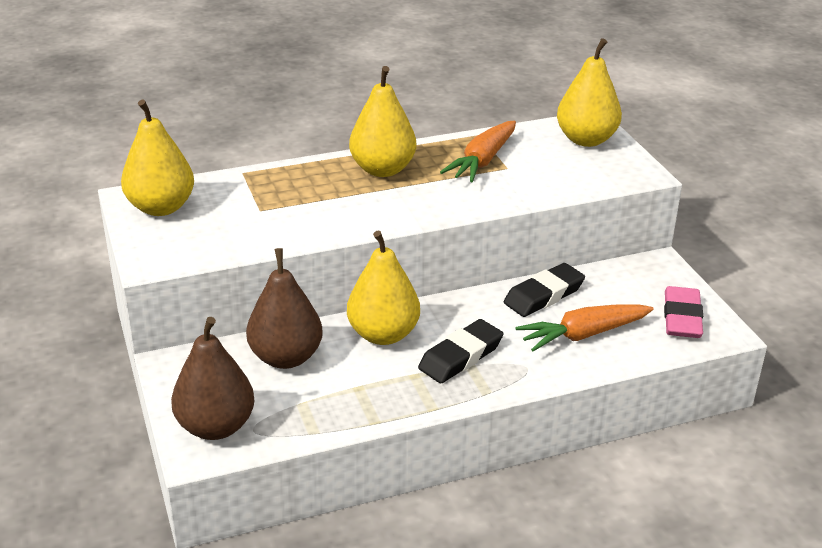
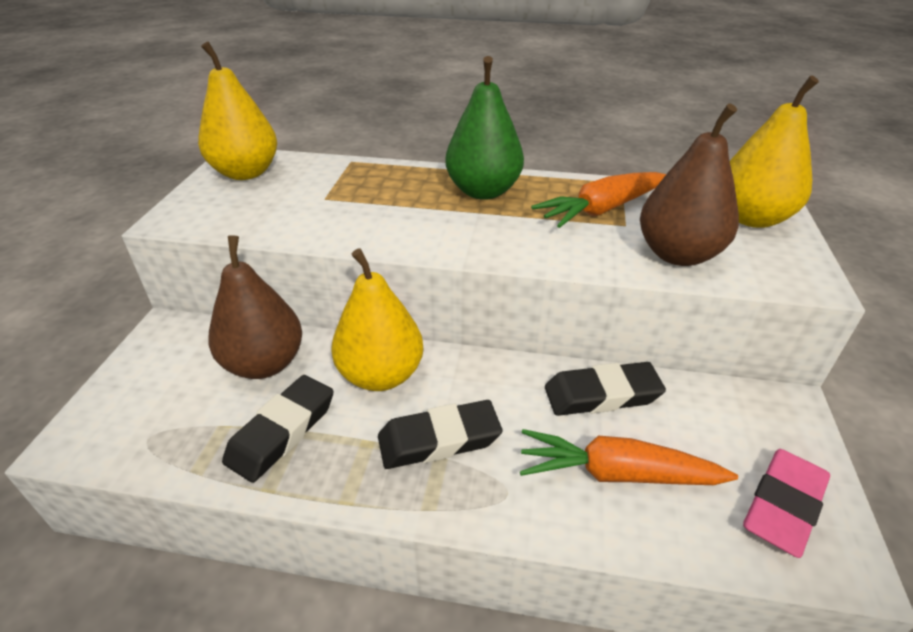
camera: 30 degrees right, 5 degrees up
brown pear [171,317,255,440] -> brown pear moved to [640,104,739,266]
yellow pear [349,66,416,177] -> green pear [445,56,524,200]
none -> black eraser [222,375,334,483]

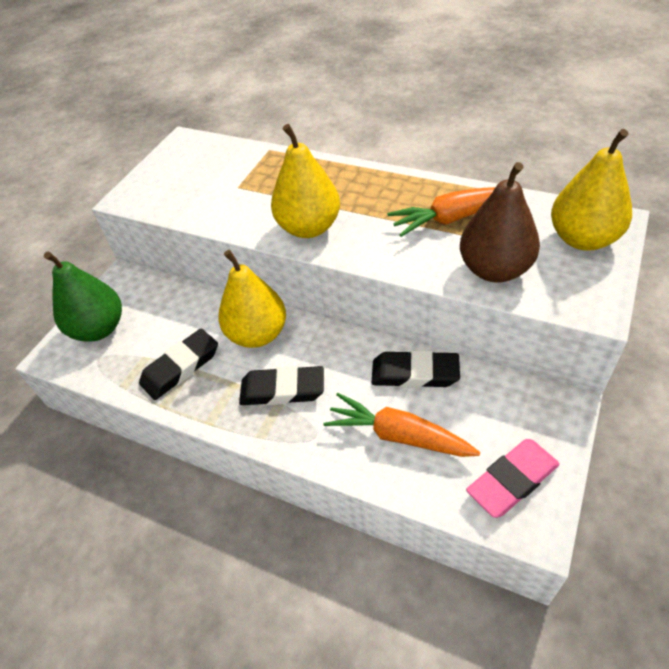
camera: 20 degrees right, 10 degrees up
yellow pear [198,42,277,180] -> yellow pear moved to [271,124,340,238]
brown pear [208,235,302,379] -> none
green pear [445,56,524,200] -> green pear moved to [44,251,122,342]

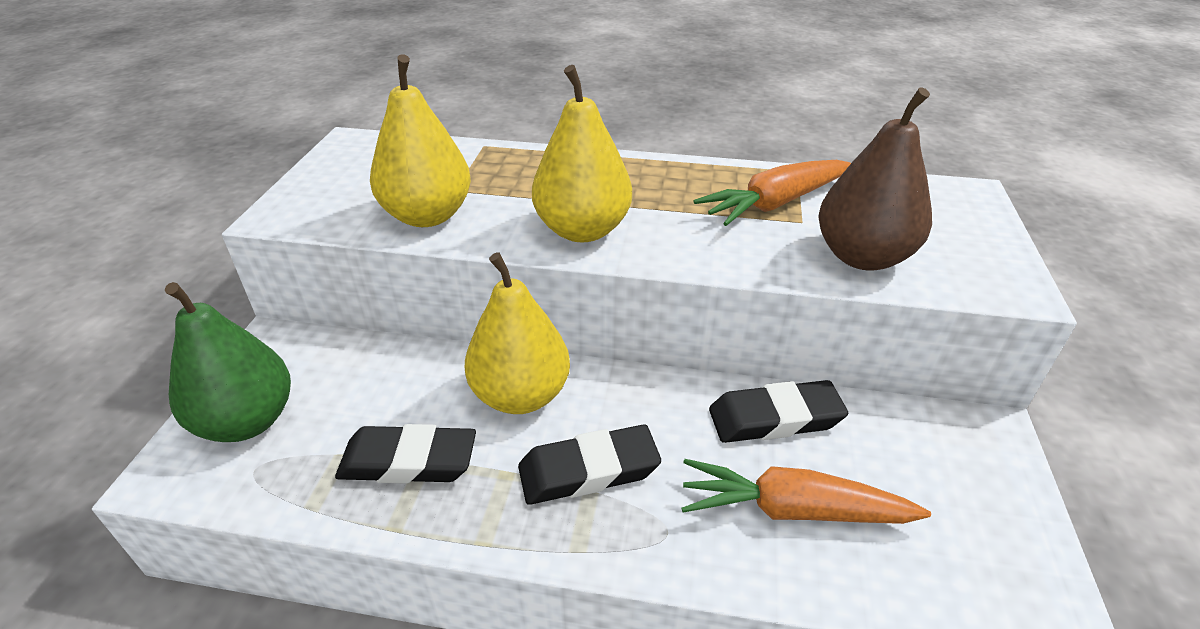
camera: 20 degrees left, 10 degrees down
black eraser [139,329,218,400] -> black eraser turned 60 degrees clockwise [335,424,476,484]
pink eraser [466,439,559,518] -> none
yellow pear [551,129,632,251] -> yellow pear moved to [370,54,471,227]

